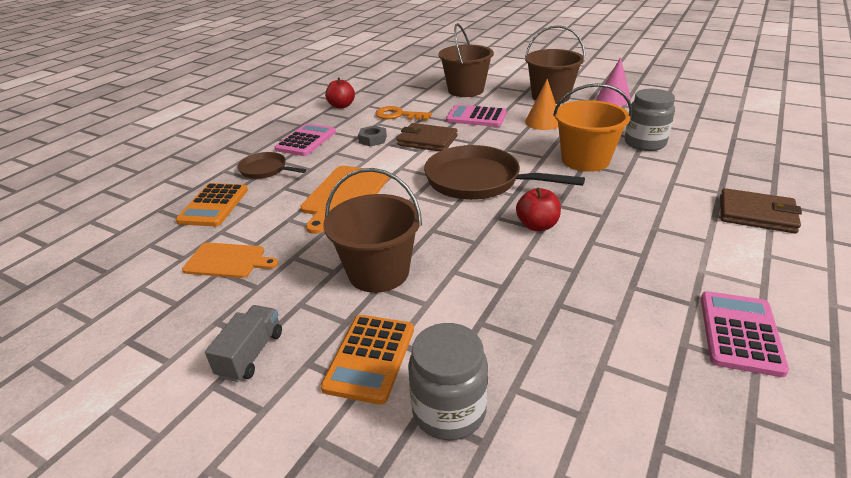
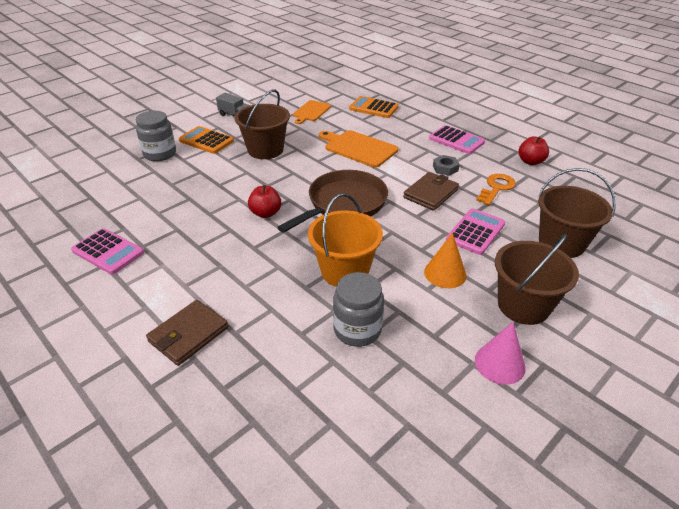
camera: 105 degrees right, 5 degrees up
brown pan [237,152,306,179] -> none

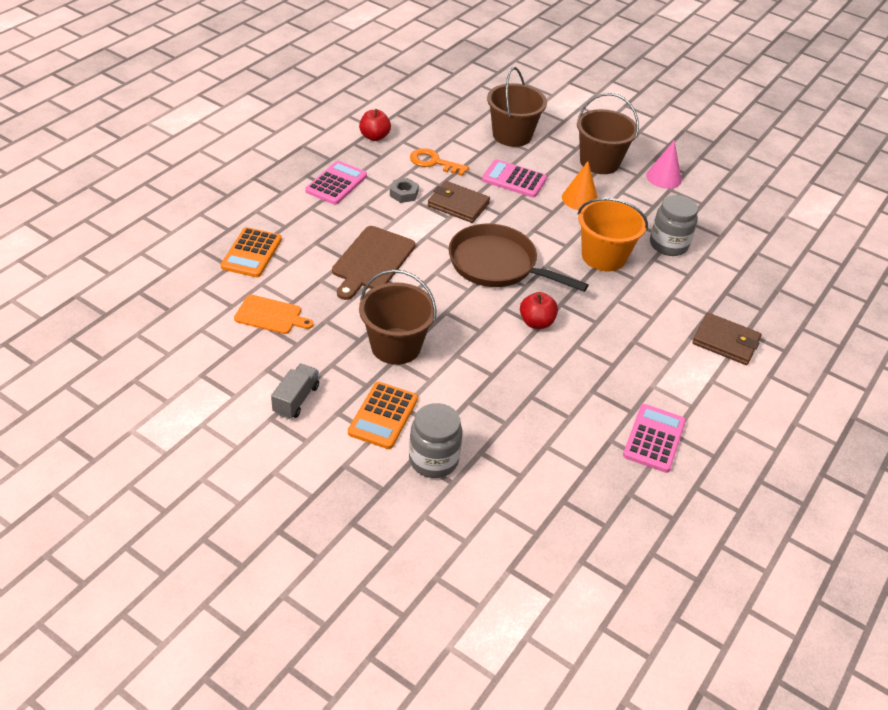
camera: 105 degrees left, 5 degrees up
orange cutting board [319,130,398,168] -> brown cutting board [332,226,416,300]

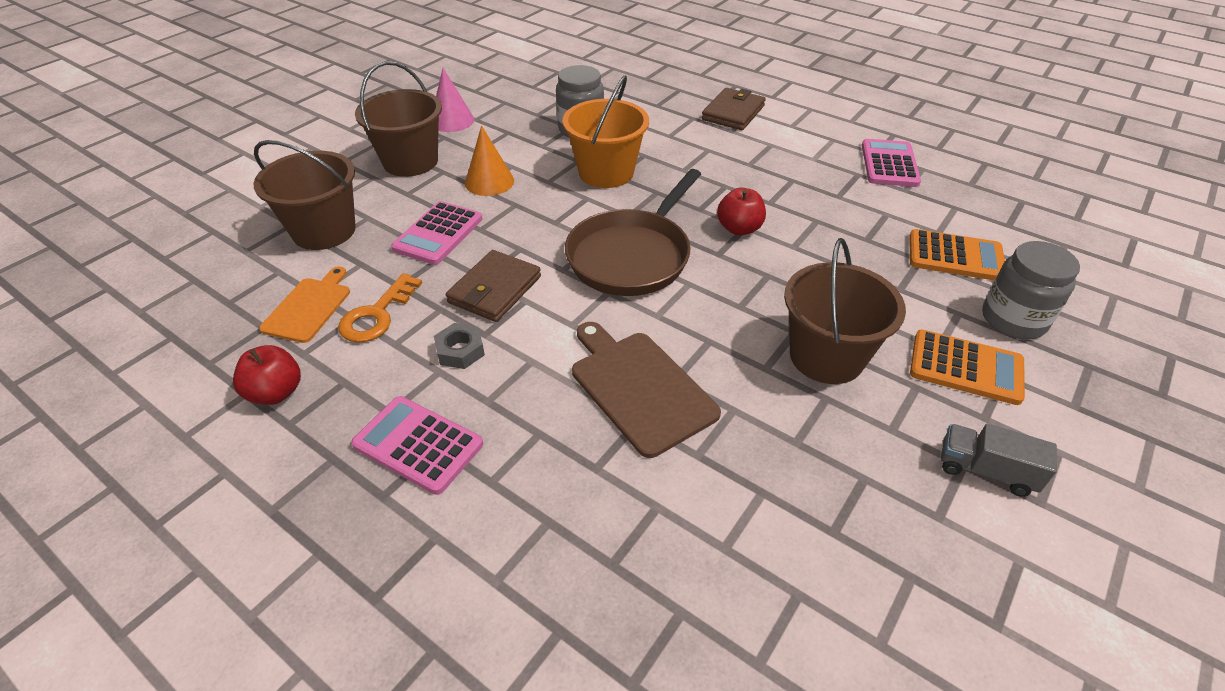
camera: 85 degrees left, 0 degrees up
orange calculator [221,227,282,277] -> orange calculator moved to [909,229,1005,280]
orange cutting board [234,295,314,334] -> orange cutting board moved to [259,266,350,343]
brown cutting board [332,226,416,300] -> brown cutting board turned 150 degrees counterclockwise [572,322,721,458]
pink calculator [623,404,686,473] -> pink calculator turned 75 degrees clockwise [862,139,921,187]

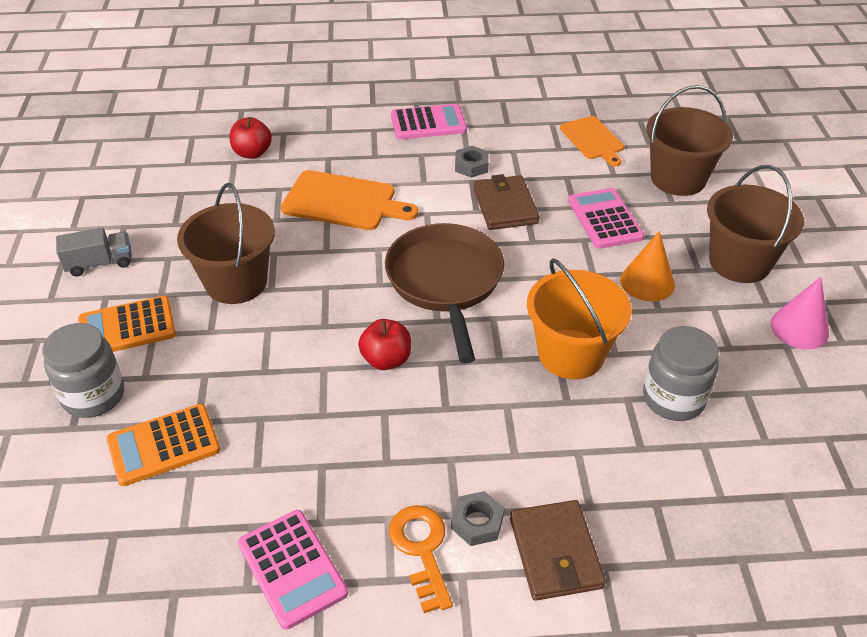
camera: 140 degrees right, 0 degrees up
red apple [233,345,301,405] -> red apple moved to [230,117,272,159]
orange key [338,273,422,343] -> orange key moved to [389,505,453,613]
brown cutting board [572,322,721,458] -> orange cutting board [281,170,418,230]
none -> grey nut [451,491,504,546]

